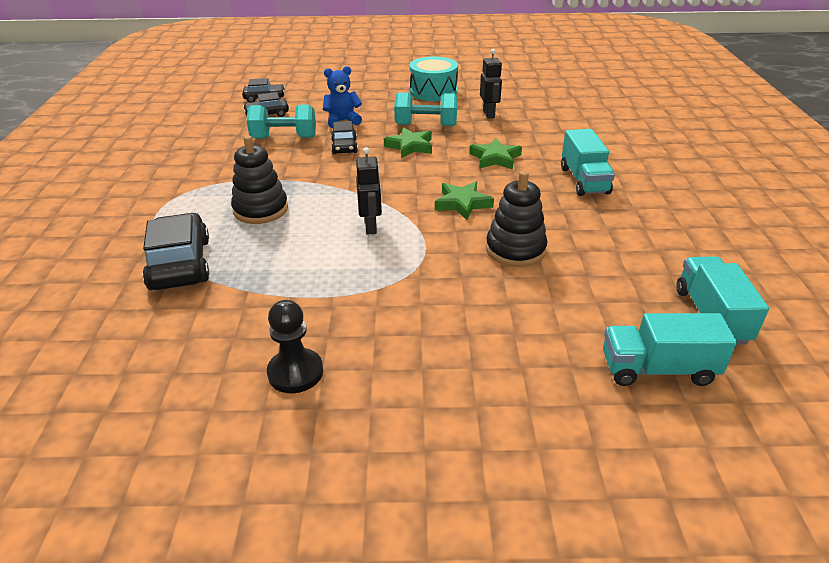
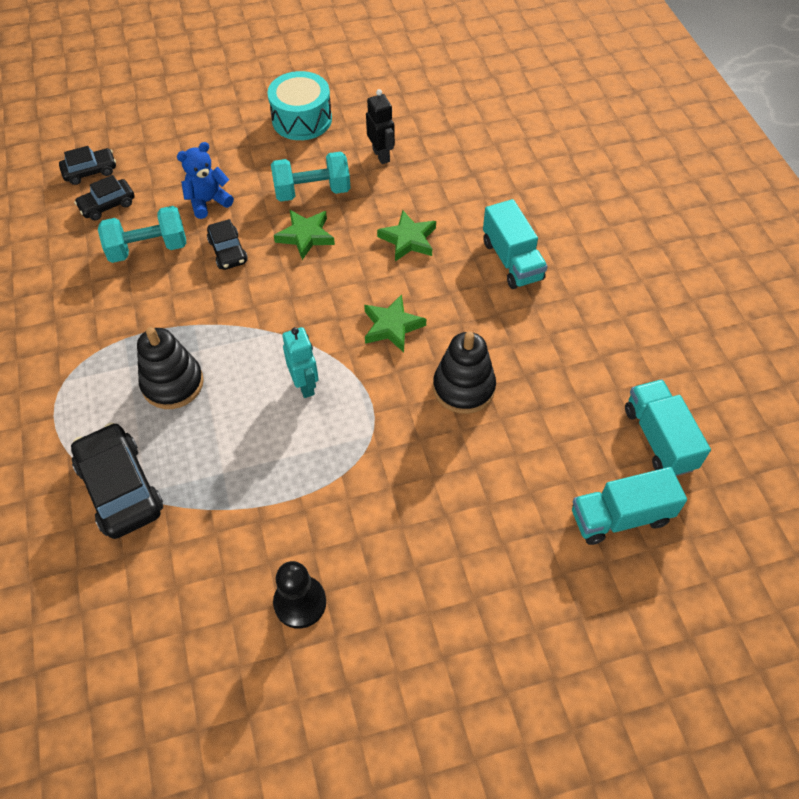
camera: 15 degrees left, 20 degrees up
black robot [356,147,382,234] -> turquoise robot [282,327,319,398]

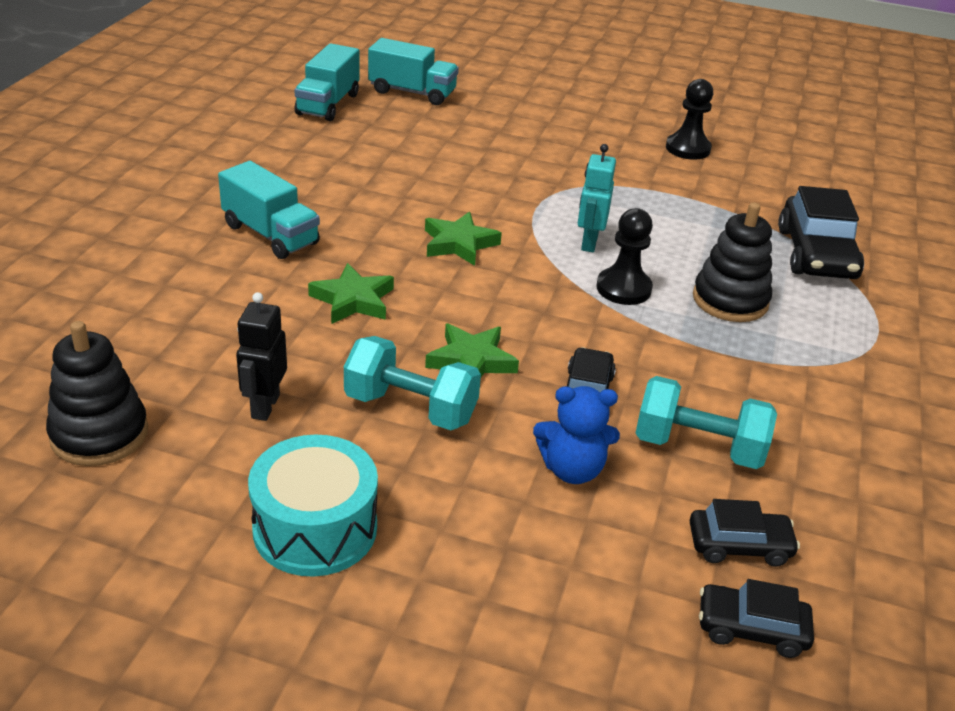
camera: 150 degrees left, 20 degrees down
black stacking toy [433,331,496,414] -> black stacking toy moved to [46,321,148,466]
turquoise truck [483,199,548,289] -> turquoise truck turned 120 degrees clockwise [218,161,320,259]
none -> black pawn [596,208,653,305]

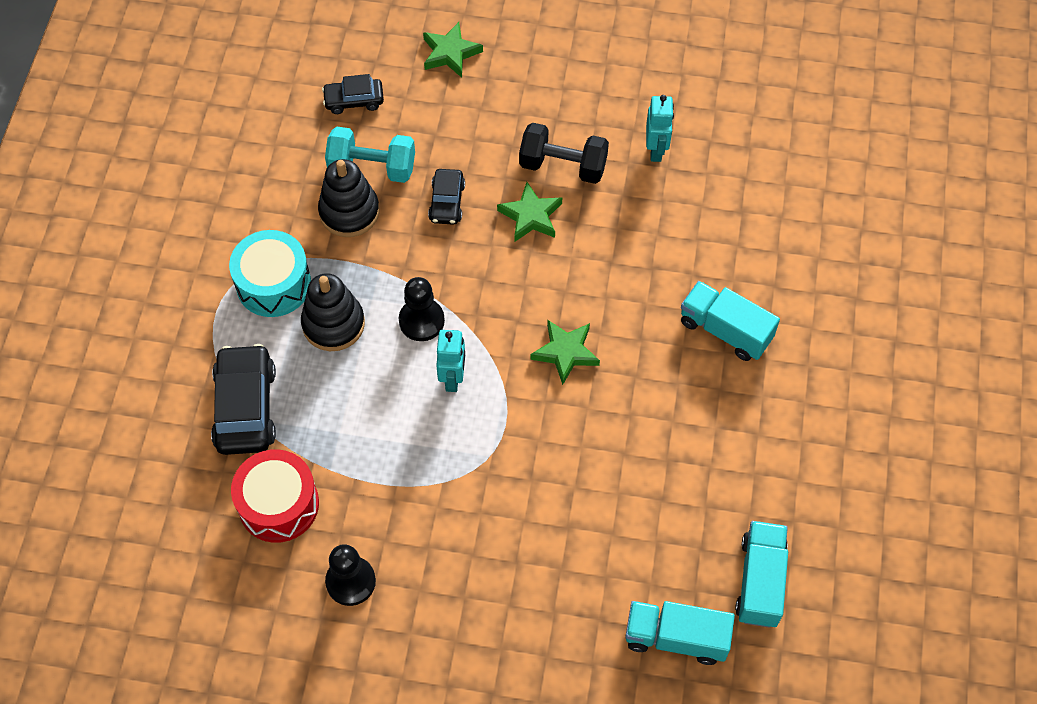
camera: 175 degrees right, 25 degrees up
black stacking toy [46,321,148,466] -> black stacking toy moved to [318,159,379,237]
black robot [236,292,287,421] -> turquoise robot [646,95,674,162]
turquoise drum [248,434,378,577] -> turquoise drum moved to [229,230,311,317]
green star [308,263,394,324] -> green star moved to [423,22,483,78]
turquoise dumbbell [344,336,481,430] -> black dumbbell [519,123,609,184]
blue teddy bear [533,386,620,484] -> none
black car [699,579,814,658] -> none
none -> red drum [231,449,319,543]

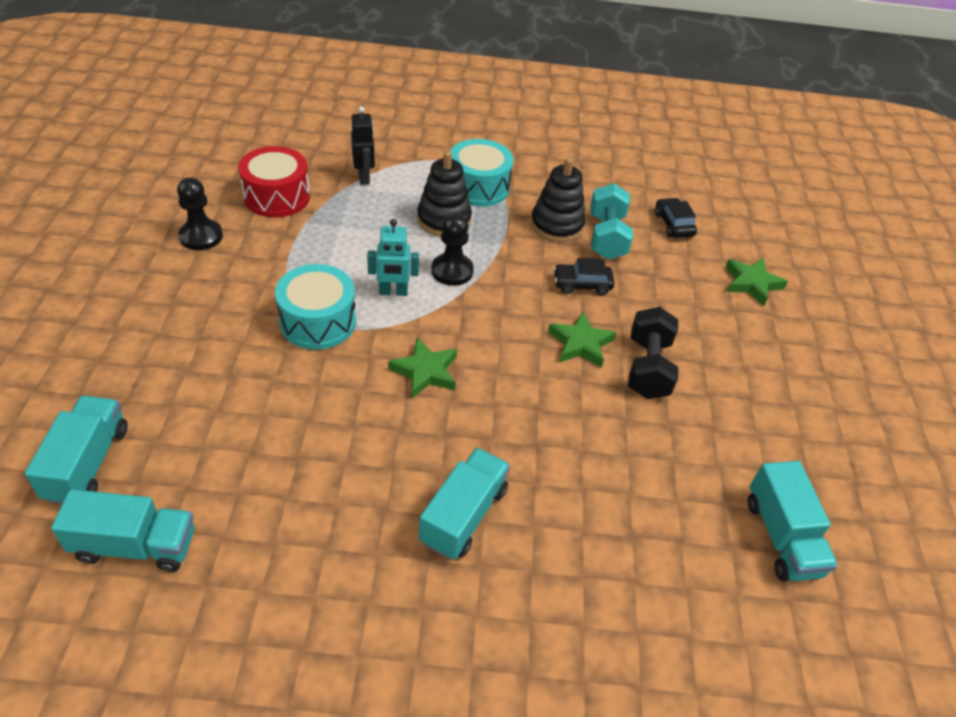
camera: 80 degrees right, 15 degrees down
black car [211,344,276,455] -> black robot [351,106,375,185]
turquoise robot [646,95,674,162] -> none
none -> turquoise drum [275,264,356,349]
none -> turquoise truck [747,461,838,581]

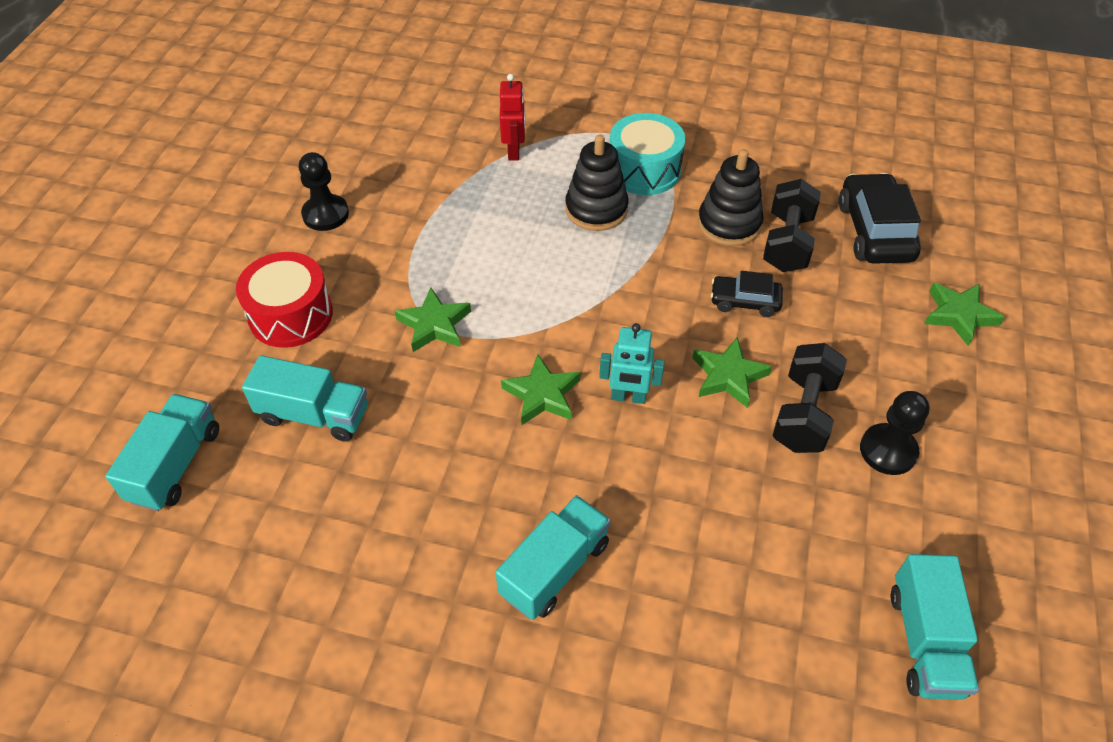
camera: 15 degrees right, 5 degrees up
turquoise truck [51,489,195,572] -> turquoise truck moved to [242,355,367,442]
red drum [238,146,310,217] -> red drum moved to [236,252,333,348]
turquoise drum [275,264,356,349] -> green star [395,287,471,352]
black robot [351,106,375,185] -> red robot [500,74,525,161]
turquoise robot [367,219,419,296] -> turquoise robot moved to [599,323,665,404]
black pawn [431,214,474,286] -> black pawn moved to [860,391,930,475]
turquoise dumbbell [590,183,633,260] -> black dumbbell [763,179,821,272]
black car [655,198,697,238] -> black car [839,173,921,264], size x1.72

